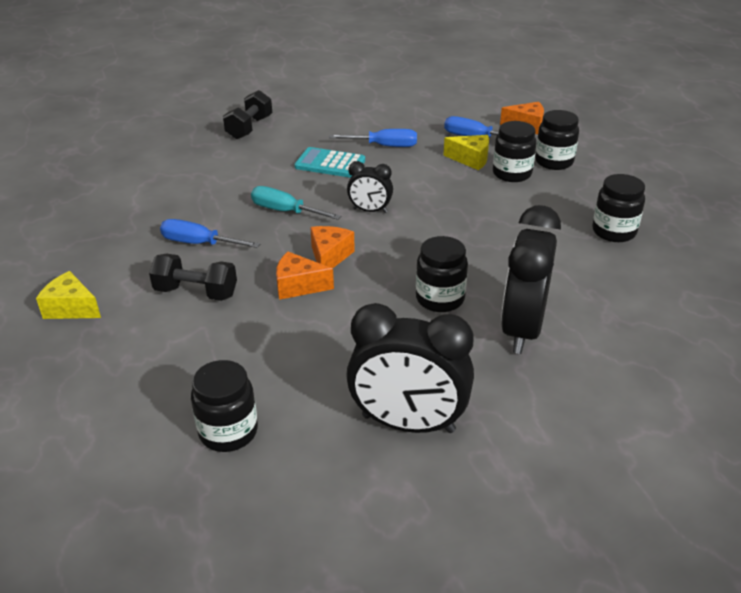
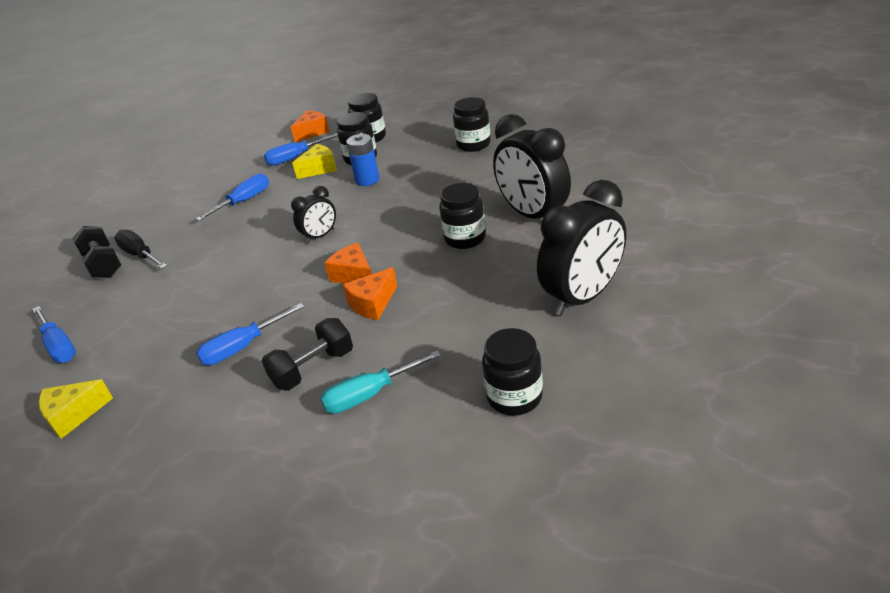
camera: 50 degrees left, 0 degrees up
yellow cheese [36,271,101,319] -> yellow cheese moved to [39,379,113,439]
turquoise screwdriver [251,186,341,220] -> turquoise screwdriver moved to [320,350,441,414]
turquoise calculator [294,147,365,178] -> none
none -> blue screwdriver [33,306,76,363]
none -> black screwdriver [114,230,167,269]
none -> blue battery [346,134,379,186]

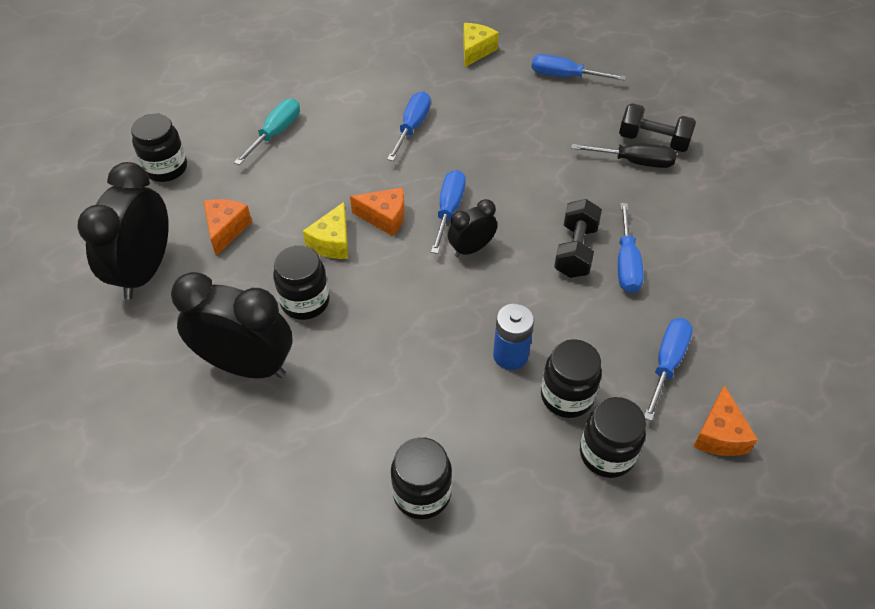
camera: 140 degrees right, 15 degrees up
black dumbbell [262,318,353,391] -> black dumbbell moved to [554,199,602,278]
black clock [291,186,336,243] -> black clock turned 45 degrees clockwise [448,199,497,257]
yellow cheese [292,144,337,179] -> yellow cheese moved to [303,202,348,259]
orange cheese [343,267,397,320] -> orange cheese moved to [203,199,252,256]
none -> blue screwdriver [431,170,466,254]

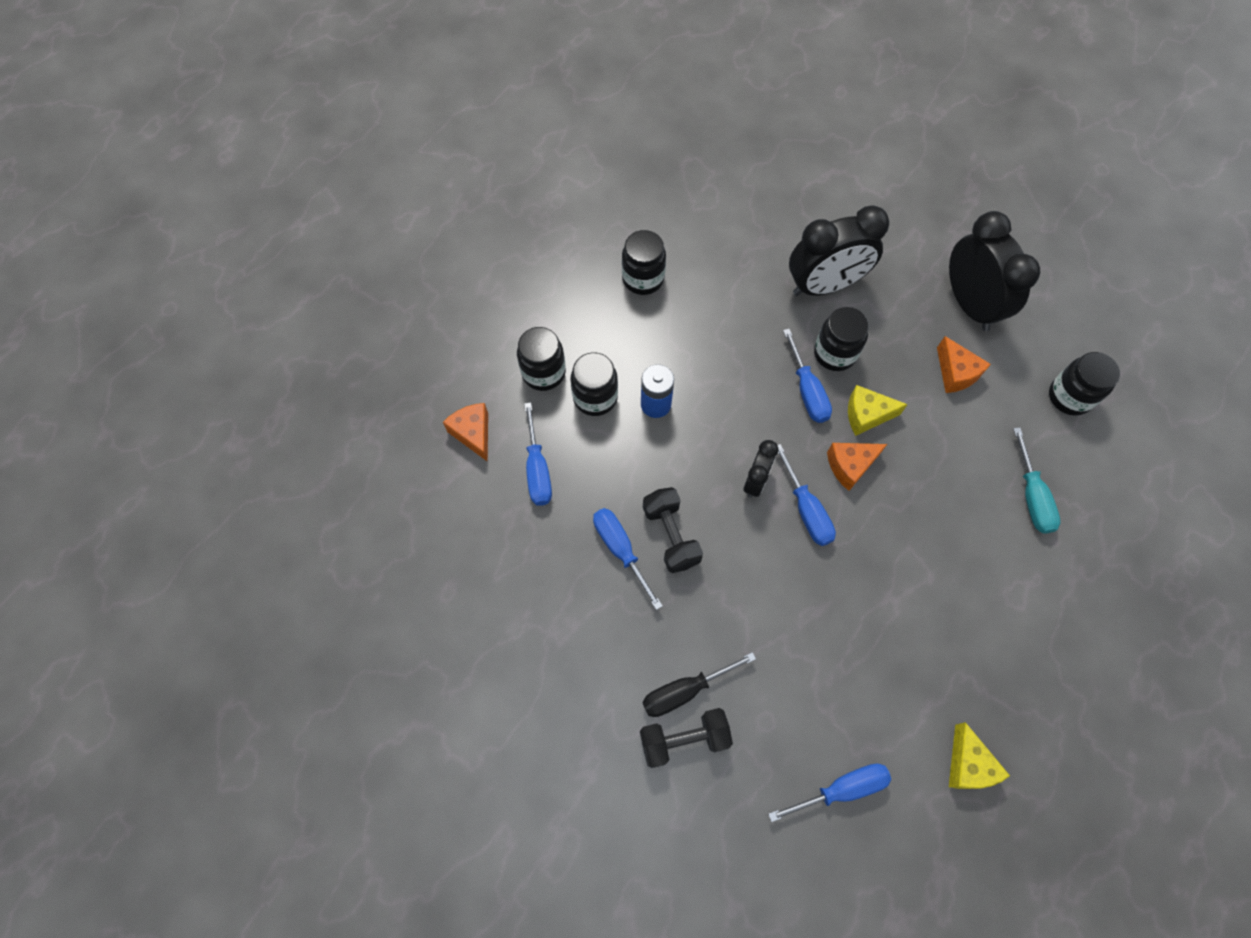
camera: 145 degrees right, 15 degrees up
yellow cheese [303,202,348,259] -> yellow cheese turned 75 degrees counterclockwise [848,385,908,436]
blue screwdriver [387,92,431,161] -> blue screwdriver moved to [783,329,832,423]

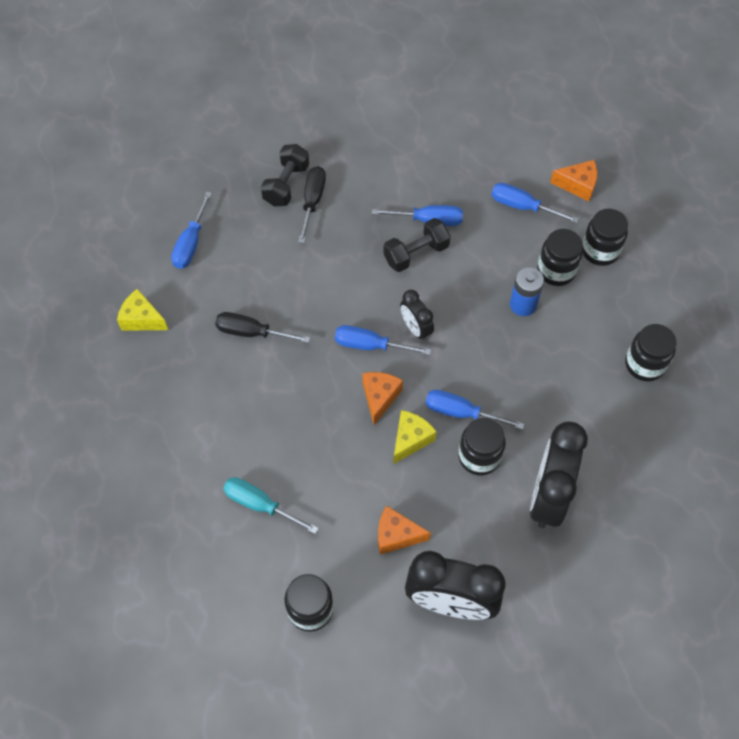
camera: 125 degrees right, 5 degrees down
black dumbbell [643,487,703,573] -> black dumbbell turned 45 degrees counterclockwise [383,218,451,272]
none -> black screwdriver [215,312,310,343]

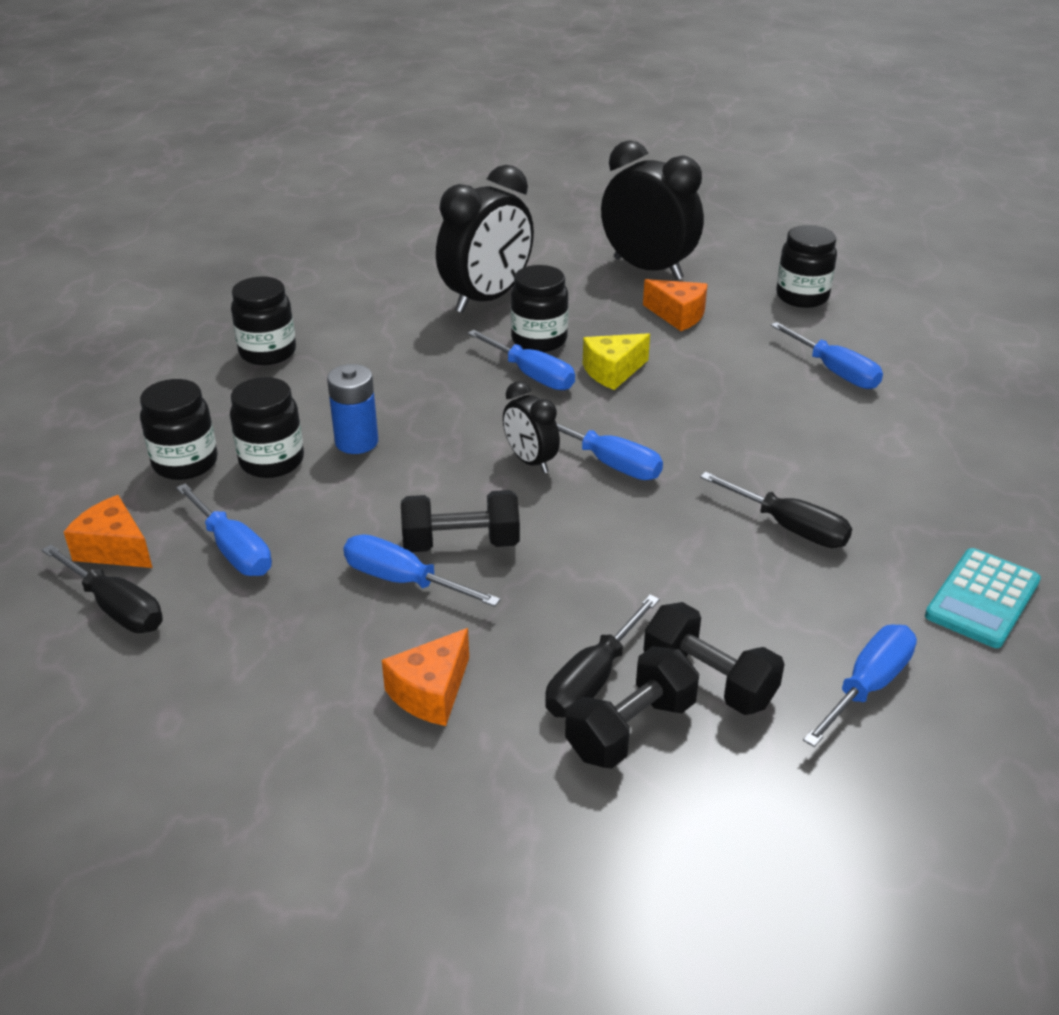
camera: 155 degrees left, 25 degrees down
yellow cheese [117,289,168,331] -> turquoise calculator [925,548,1041,648]
turquoise screwdriver [223,477,319,534] -> blue screwdriver [771,322,883,389]
orange cheese [363,372,403,425] -> orange cheese moved to [382,628,469,726]
black clock [400,290,434,341] -> black clock turned 150 degrees clockwise [503,381,560,473]
none -> black screwdriver [42,544,163,633]
none -> black dumbbell [643,602,785,715]

